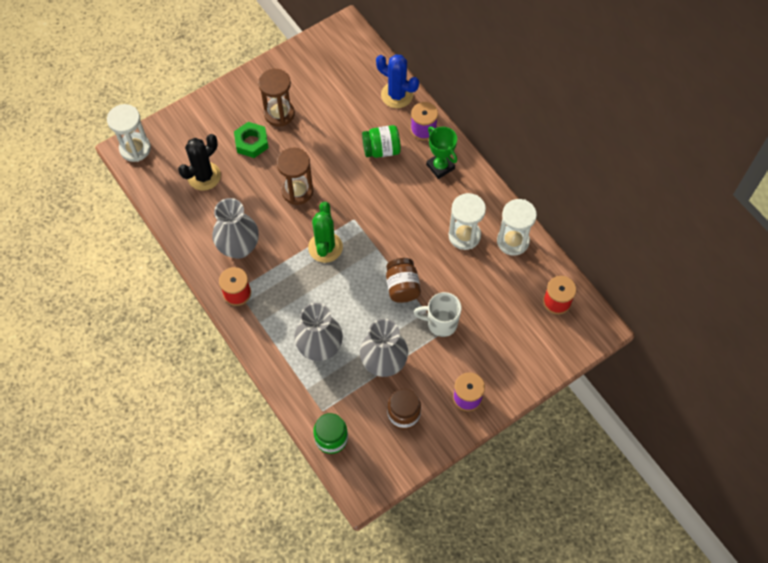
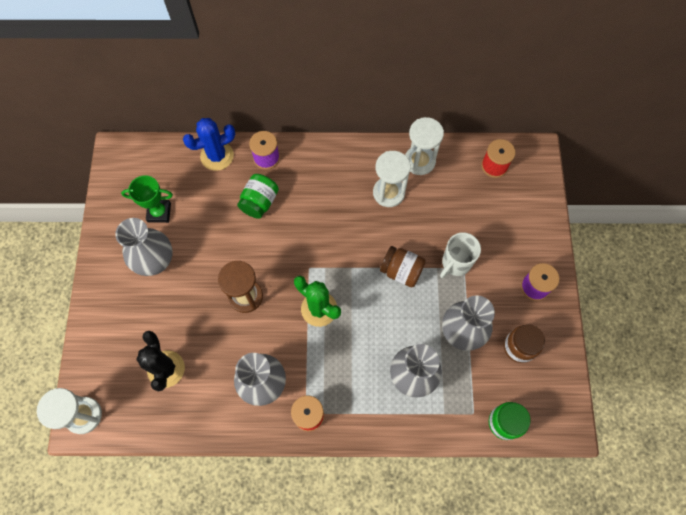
camera: 55 degrees left, 5 degrees up
green nut [234,122,269,158] -> none
brown hourglass [258,69,295,127] -> grey vase [115,218,173,276]
green trophy [426,126,457,179] -> green trophy moved to [121,175,173,223]

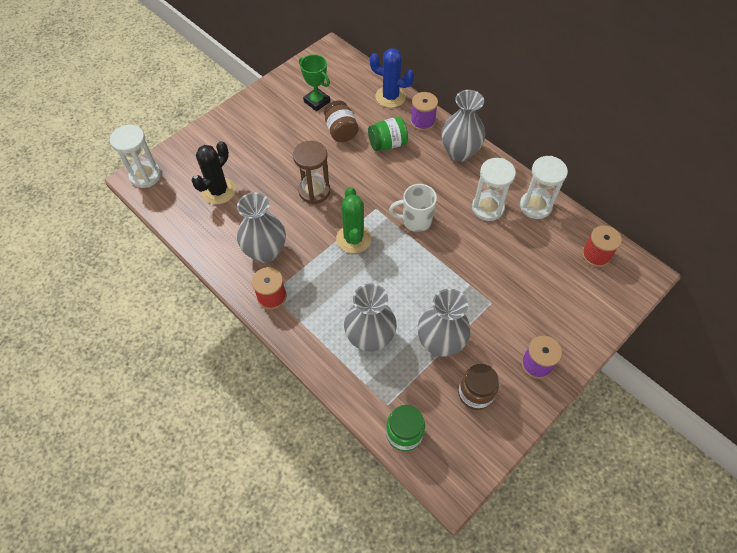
camera: 45 degrees right, 10 degrees down
grey vase [115,218,173,276] -> grey vase moved to [441,90,485,162]
brown jar [380,246,426,287] -> brown jar moved to [324,100,359,142]
white mug [440,232,481,278] -> white mug moved to [389,184,437,232]

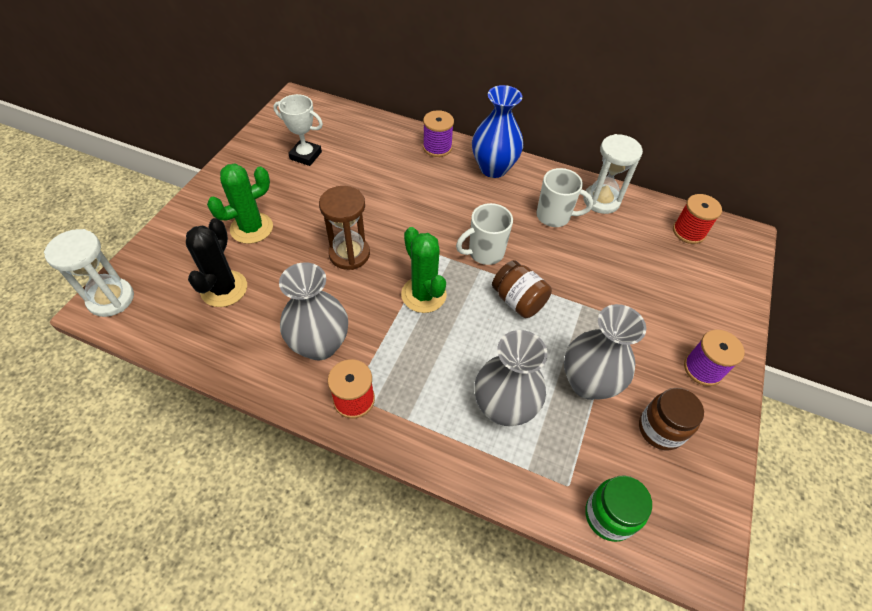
camera: 25 degrees left, 5 degrees down
green trophy [299,55,330,111] -> white trophy [273,94,323,166]
brown jar [324,100,359,142] -> brown jar moved to [492,260,552,318]
green jar [368,117,408,151] -> none
blue cactus [370,48,414,108] -> none
grey vase [441,90,485,162] -> blue vase [472,85,523,178]
white hourglass [472,158,516,221] -> white mug [536,168,593,227]
none -> green cactus [207,164,273,244]

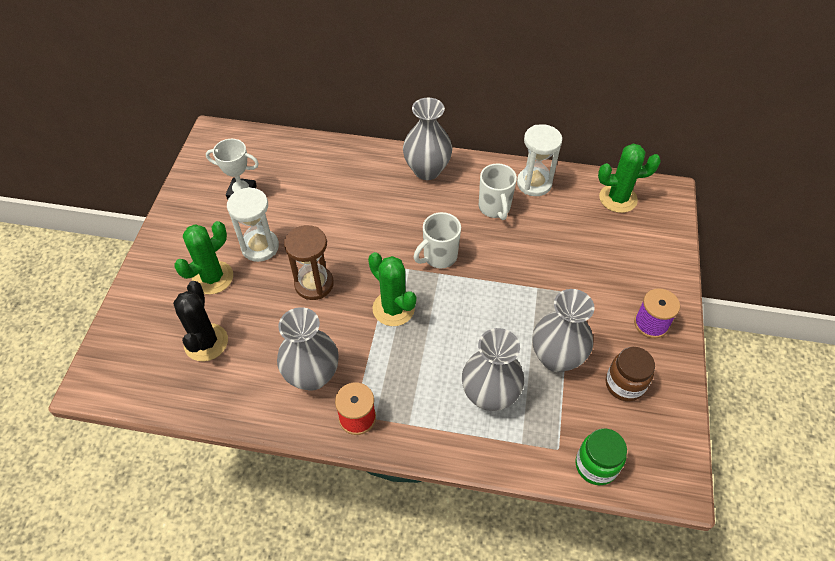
camera: 10 degrees left, 0 degrees up
white hourglass [44,229,134,317] -> white hourglass moved to [227,187,279,262]
purple spool [423,110,454,157] -> none
blue vase [472,85,523,178] -> grey vase [403,98,453,180]
brown jar [492,260,552,318] -> none
white mug [536,168,593,227] -> white mug turned 75 degrees clockwise [479,163,517,220]
red spool [673,194,722,244] -> green cactus [598,144,661,213]

